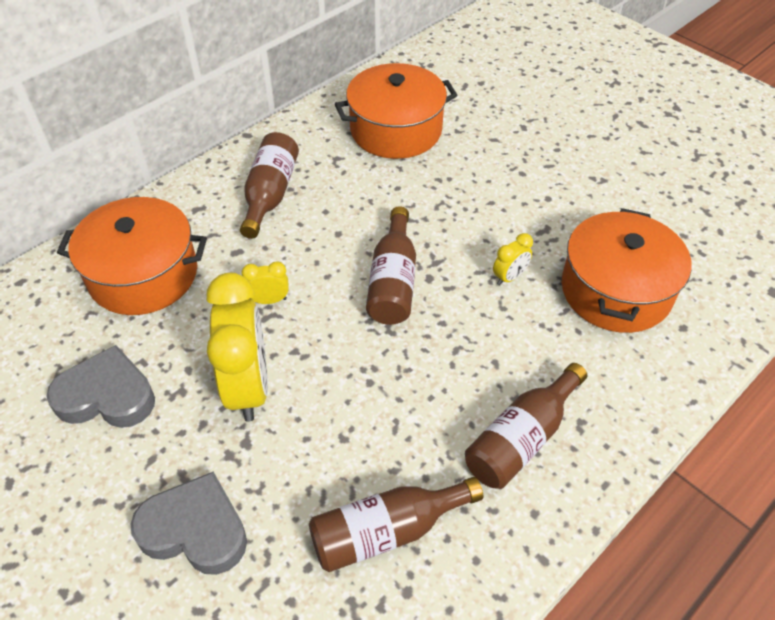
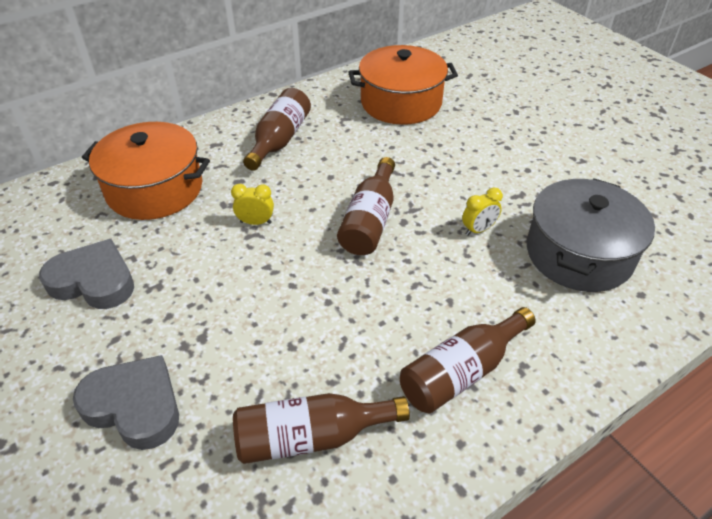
camera: 10 degrees right, 5 degrees down
yellow clock [206,273,268,422] -> none
orange pot [561,208,692,333] -> grey pot [527,178,655,292]

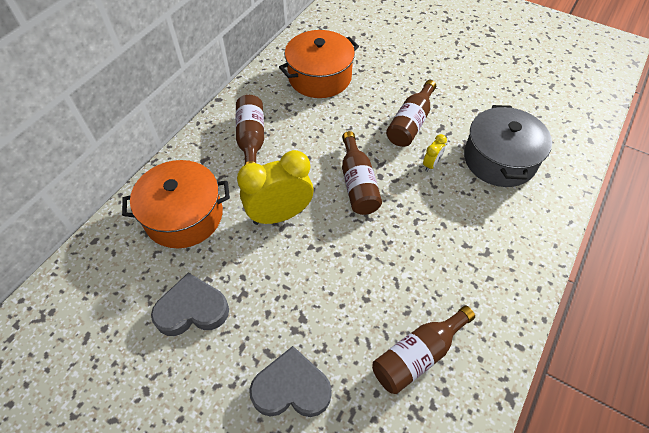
camera: 25 degrees left, 10 degrees up
yellow clock [231,184,274,225] -> yellow clock [237,150,313,225], size x2.24
brown bottle [400,307,536,413] -> brown bottle moved to [386,80,436,147]

